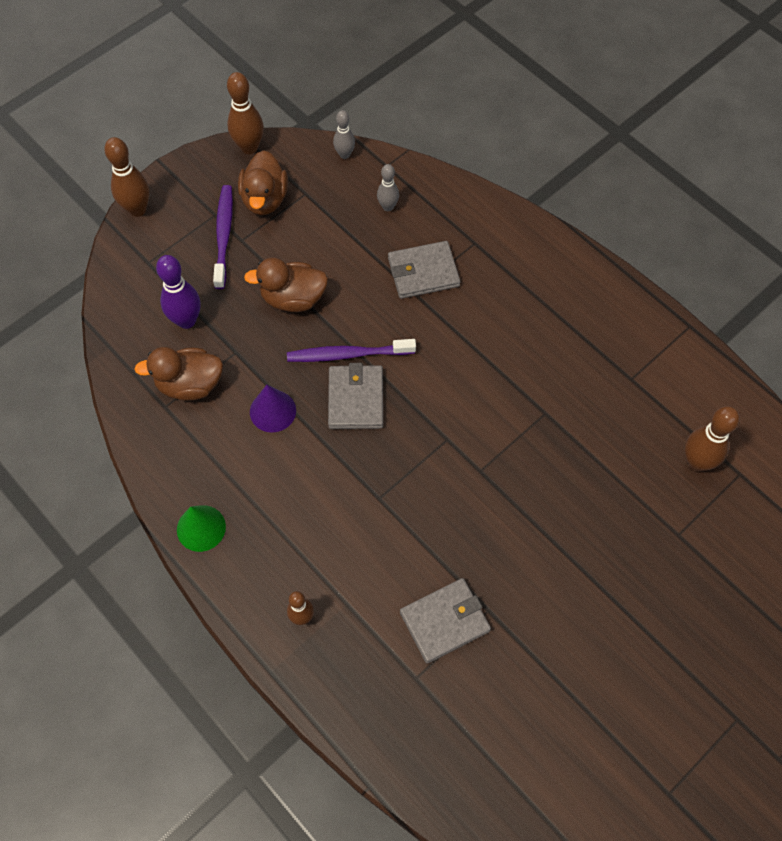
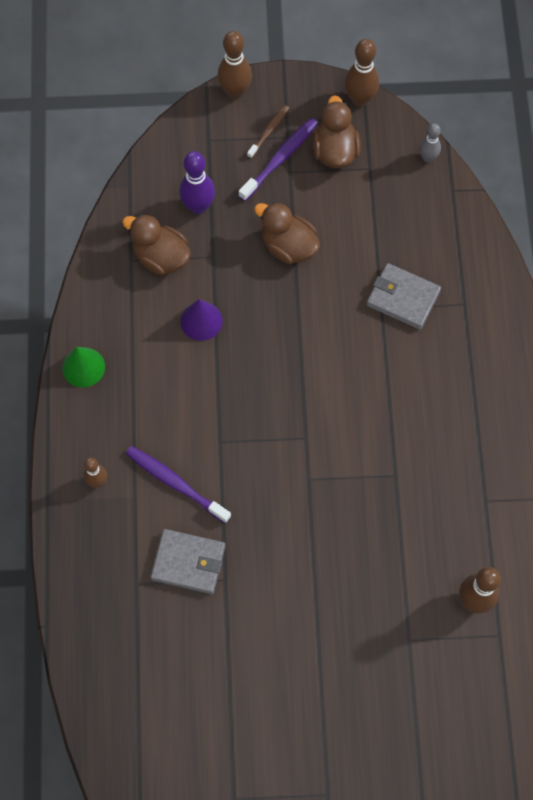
camera: 40 degrees right, 5 degrees up
brown duck [238,150,288,215] -> brown duck turned 135 degrees clockwise [313,95,361,168]
purple toothbrush [287,339,416,362] -> purple toothbrush moved to [125,446,231,523]
grey wallet [328,363,383,429] -> none
grey bowling pin [377,164,399,211] -> none
none -> brown toothbrush [247,105,289,159]

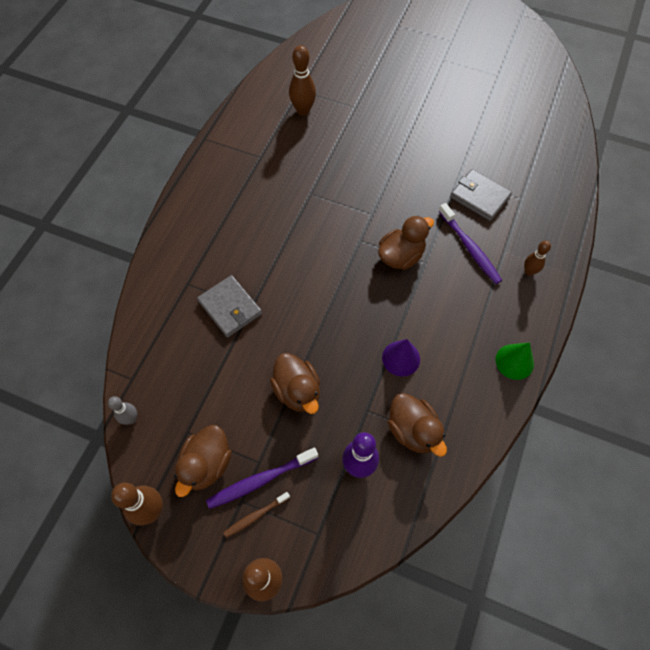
camera: 155 degrees left, 5 degrees down
none -> brown duck [378,215,434,270]

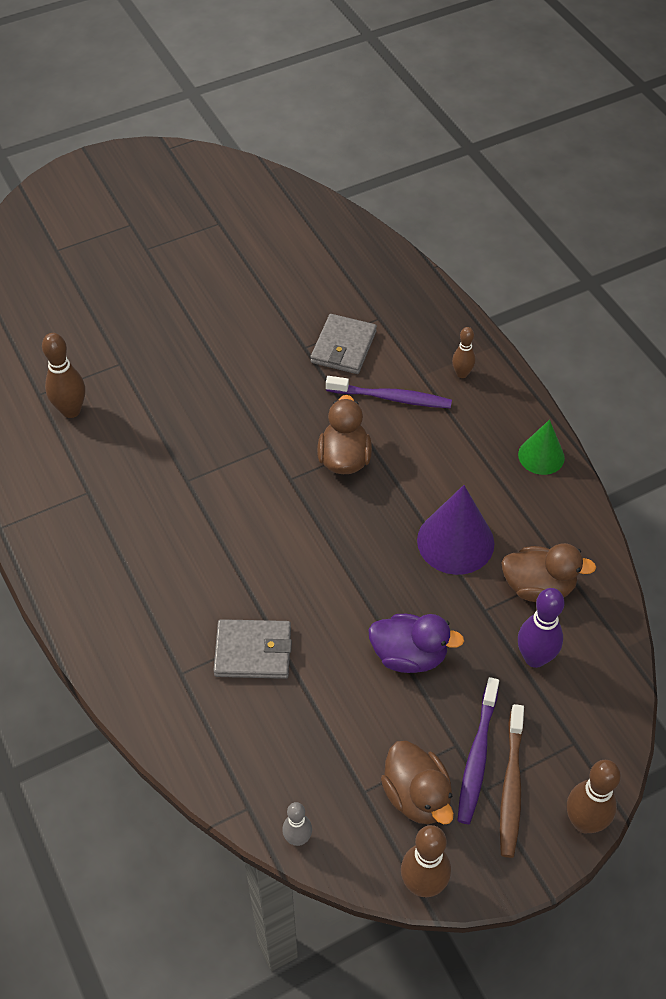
camera: 50 degrees left, 10 degrees down
brown toothbrush [223,492,290,538] -> brown toothbrush [500,704,524,858], size x1.65
brown duck [270,353,320,414] -> purple duck [368,614,464,673]
purple cone [382,339,420,377] -> purple cone [417,485,494,575], size x1.59
grey wallet [450,169,512,221] -> grey wallet turned 60 degrees counterclockwise [311,314,377,374]

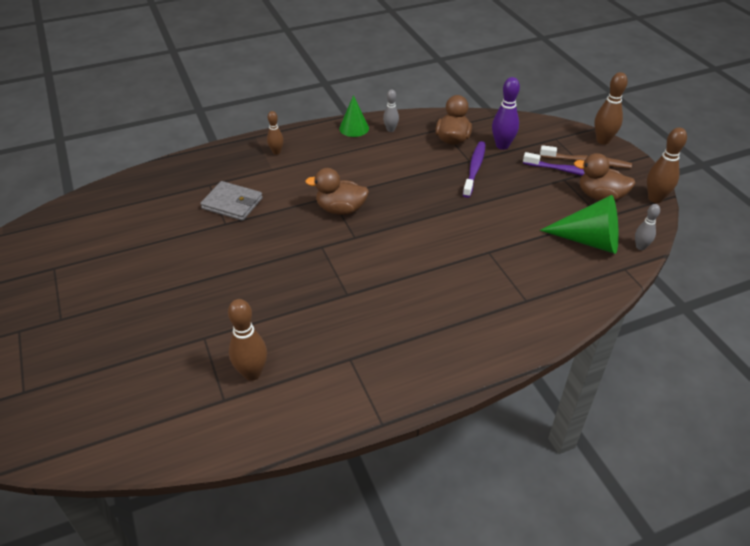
camera: 85 degrees left, 10 degrees down
grey wallet [213,619,292,679] -> none
purple toothbrush [326,376,452,408] -> purple toothbrush moved to [463,141,486,198]
purple duck [368,614,464,673] -> none
brown duck [381,741,454,824] -> brown duck turned 135 degrees counterclockwise [574,153,635,201]
purple cone [417,485,494,575] -> none
none -> grey bowling pin [383,89,399,132]
none -> green cone [540,195,619,254]

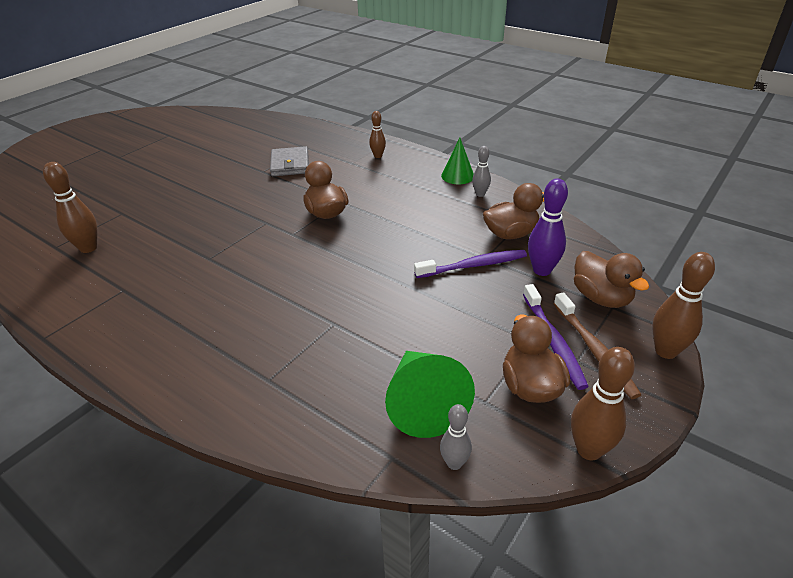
camera: 60 degrees right, 5 degrees down
none -> brown duck [574,251,649,308]

